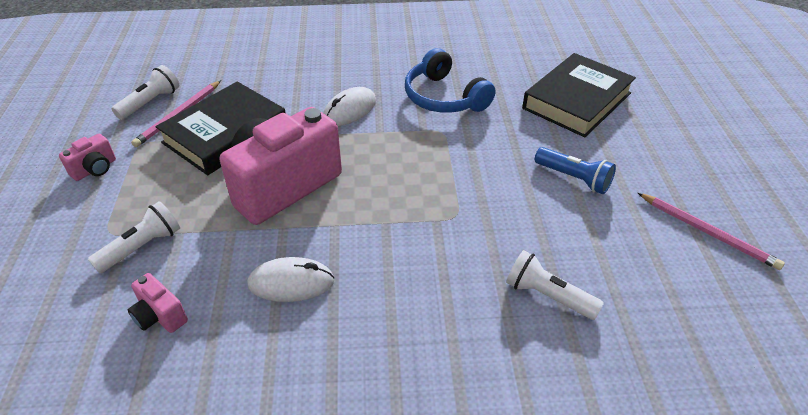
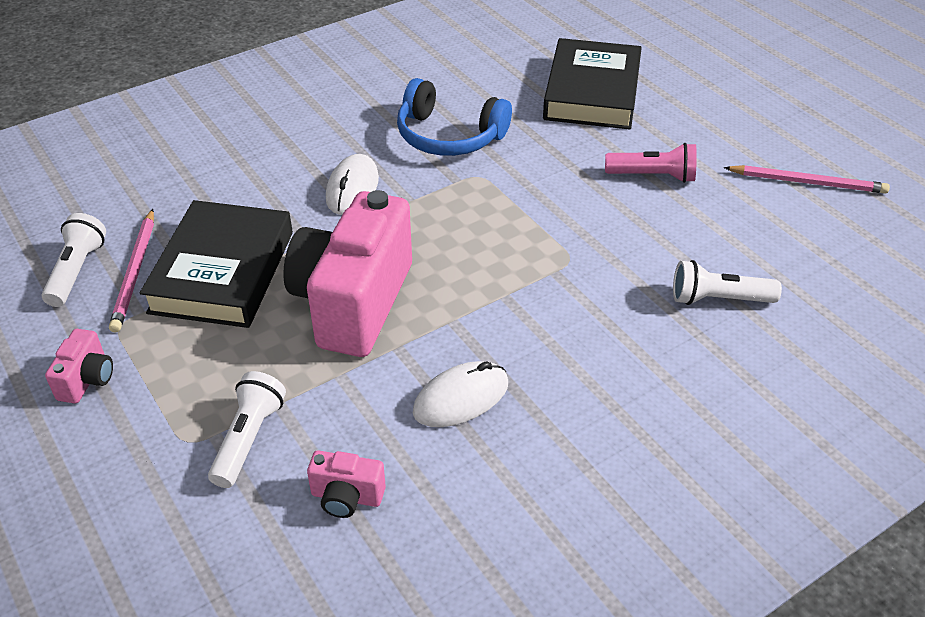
camera: 30 degrees left, 0 degrees up
blue flashlight [535,147,616,194] -> pink flashlight [605,143,697,183]

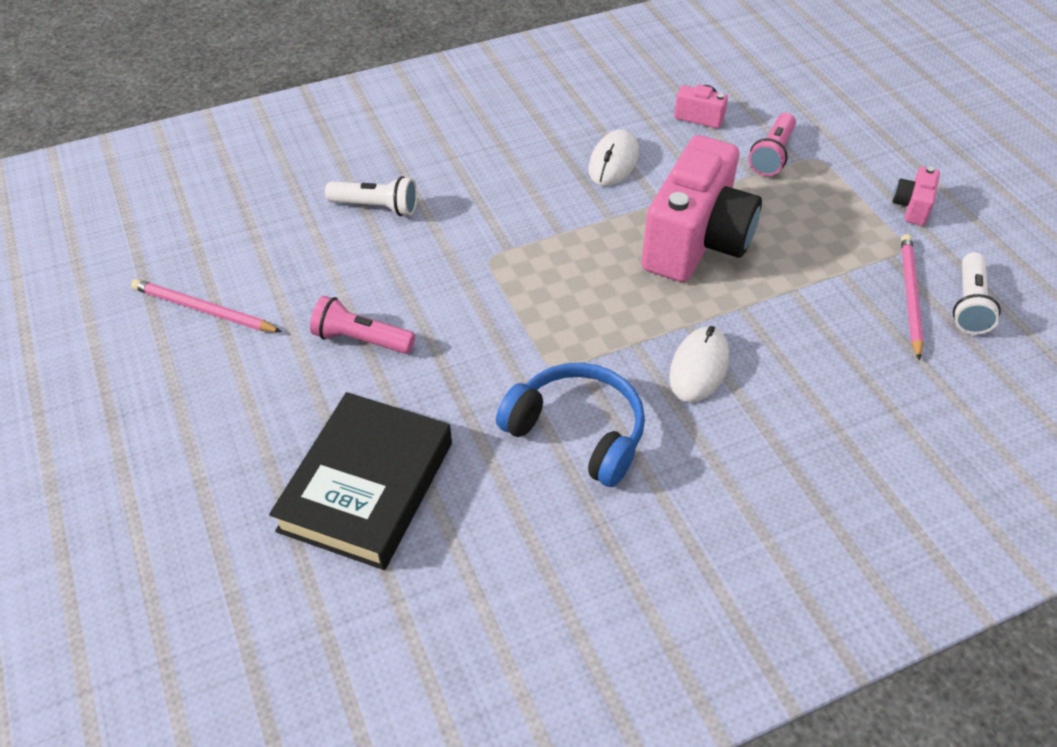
camera: 170 degrees left, 5 degrees up
black book [140,200,293,328] -> none
white flashlight [208,371,286,488] -> pink flashlight [748,113,796,176]
white mouse [413,361,508,427] -> white mouse turned 45 degrees counterclockwise [588,129,639,186]

